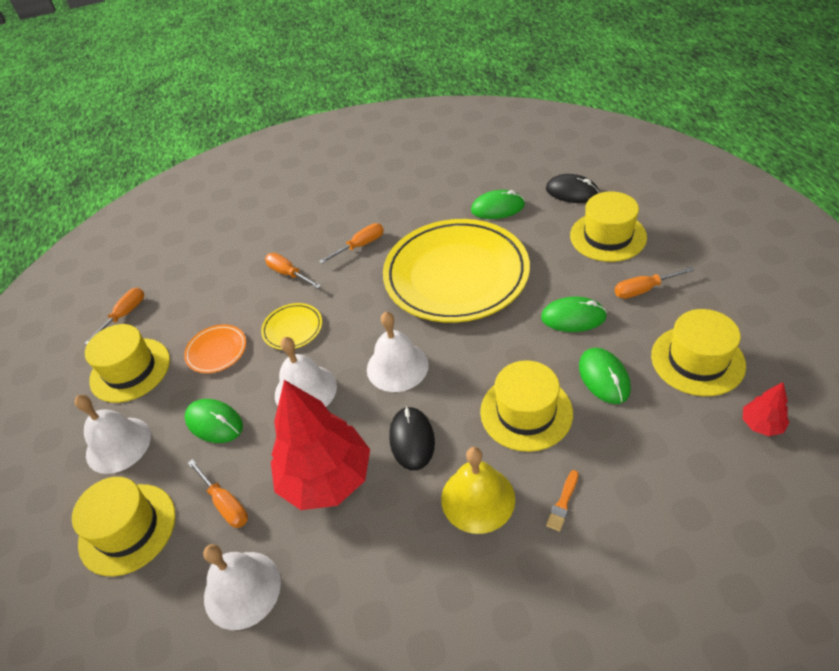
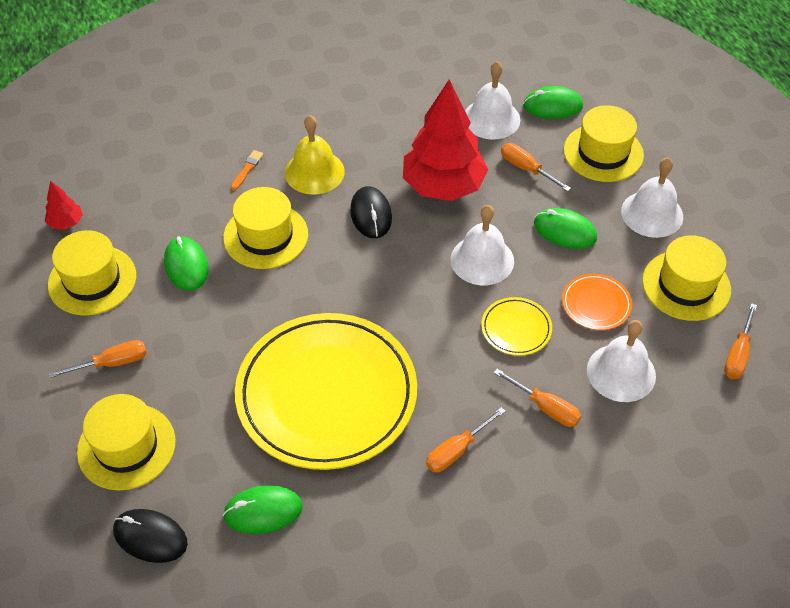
camera: 170 degrees right, 5 degrees up
white bell [367,312,429,392] -> white bell moved to [587,320,656,402]
green mouse [541,297,607,332] -> green mouse moved to [523,86,583,119]

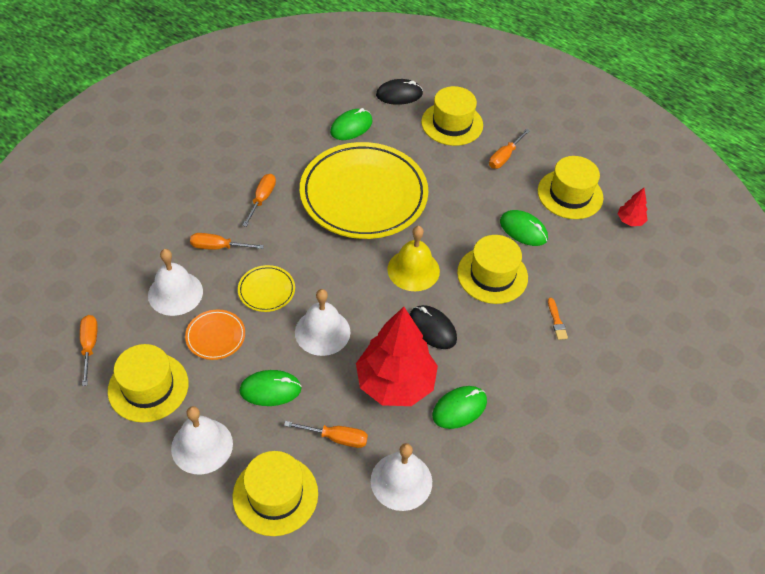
camera: 145 degrees right, 0 degrees up
yellow bell [285,115,345,195] -> yellow bell moved to [387,226,440,291]
green mouse [523,86,583,119] -> green mouse moved to [432,386,487,429]

